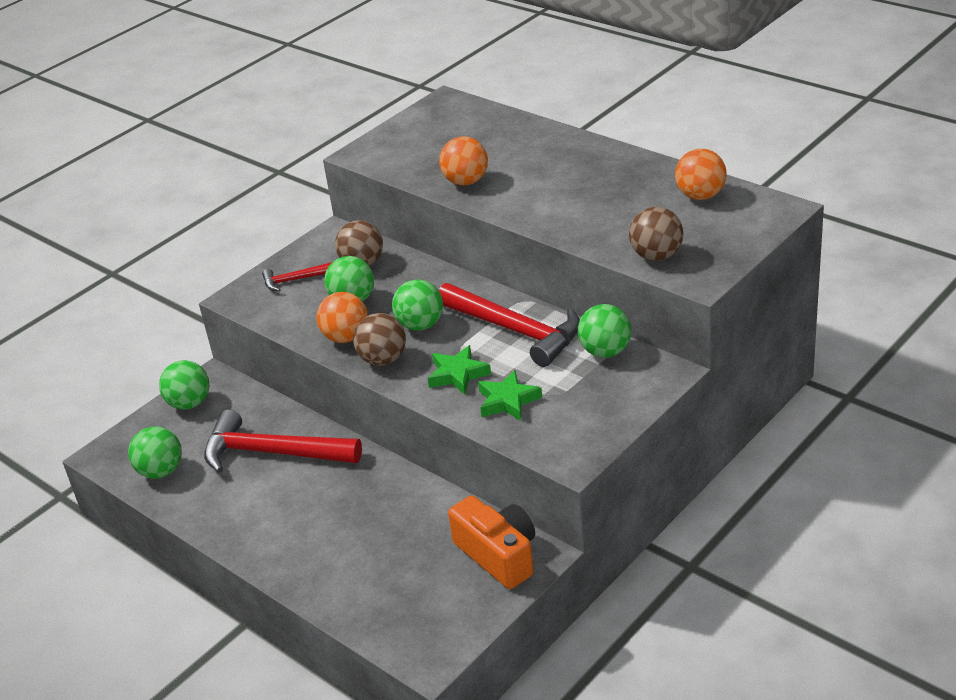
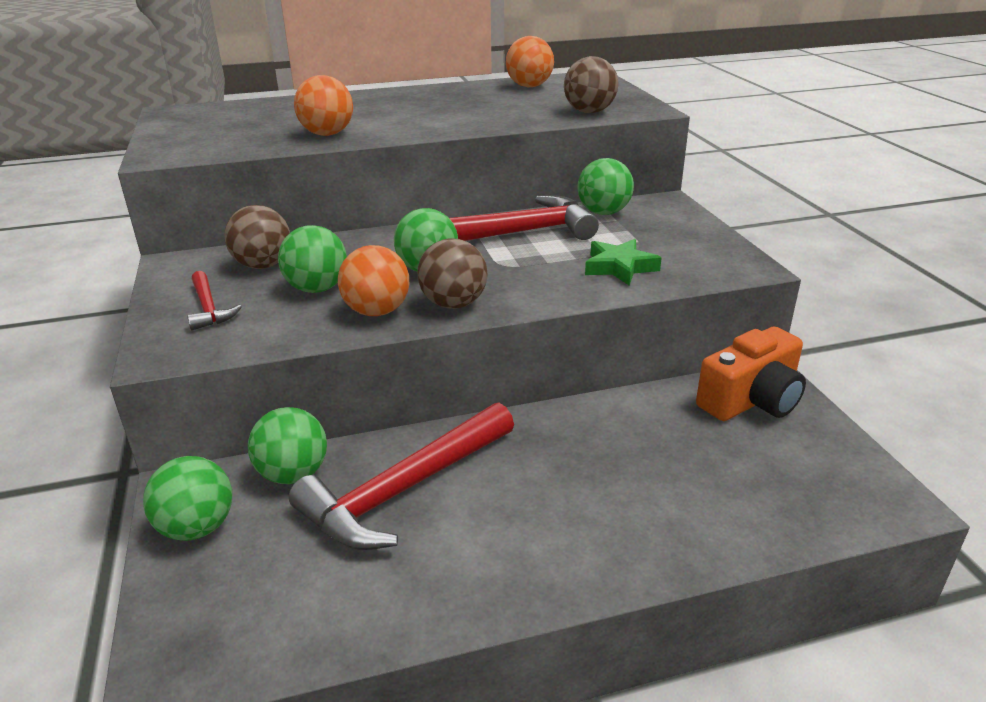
camera: 60 degrees left, 5 degrees down
green ball [128,426,182,479] -> green ball moved to [248,407,327,484]
red hammer [262,262,332,292] -> red hammer turned 45 degrees counterclockwise [187,271,242,331]
green star [428,345,491,395] -> none
orange camera [448,495,535,589] -> orange camera turned 150 degrees clockwise [696,327,806,421]

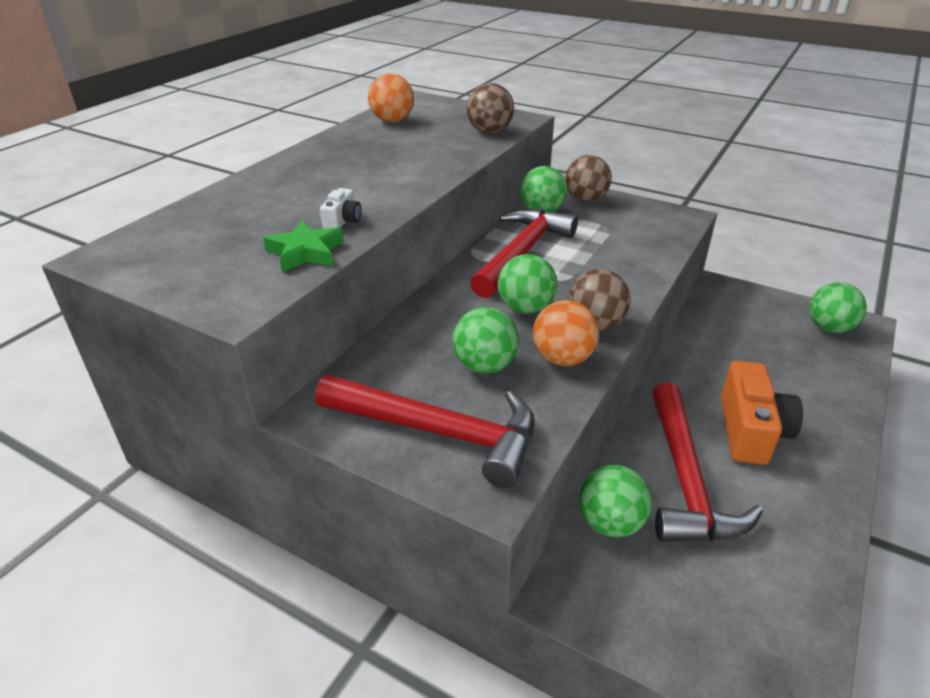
camera: 45 degrees left, 5 degrees up
green ball [143,456,232,541] -> green ball moved to [809,283,867,333]
red hammer [187,271,242,331] -> red hammer [315,375,535,488], size x2.06
brown ball [225,205,290,269] -> brown ball moved to [565,155,612,202]
orange ball [294,75,353,136] -> white camera [320,188,362,229]
green star [585,239,662,286] -> green star moved to [263,220,344,272]
orange camera [696,327,806,421] -> orange camera moved to [721,361,803,465]

